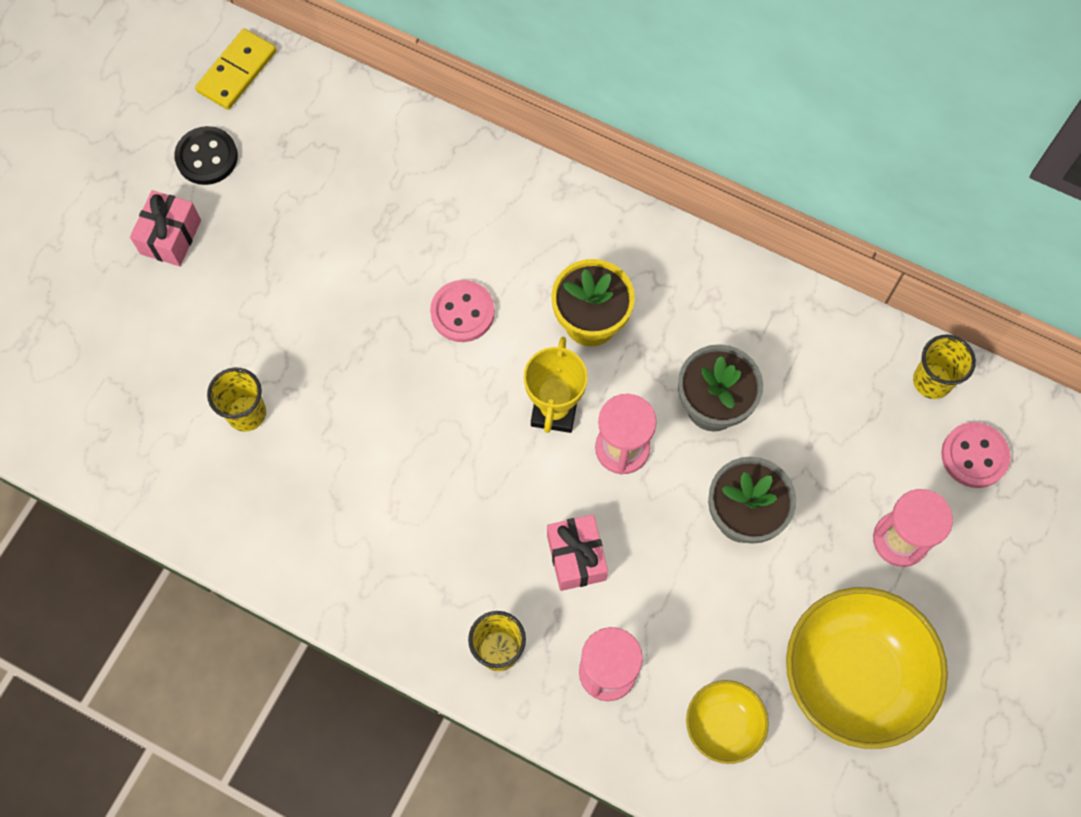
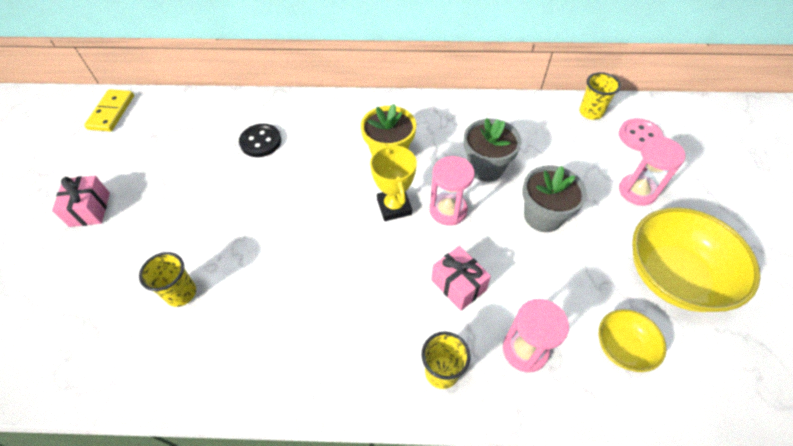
camera: 25 degrees left, 15 degrees down
black button [174,126,238,185] -> black button moved to [239,124,281,157]
pink button [430,280,495,342] -> none

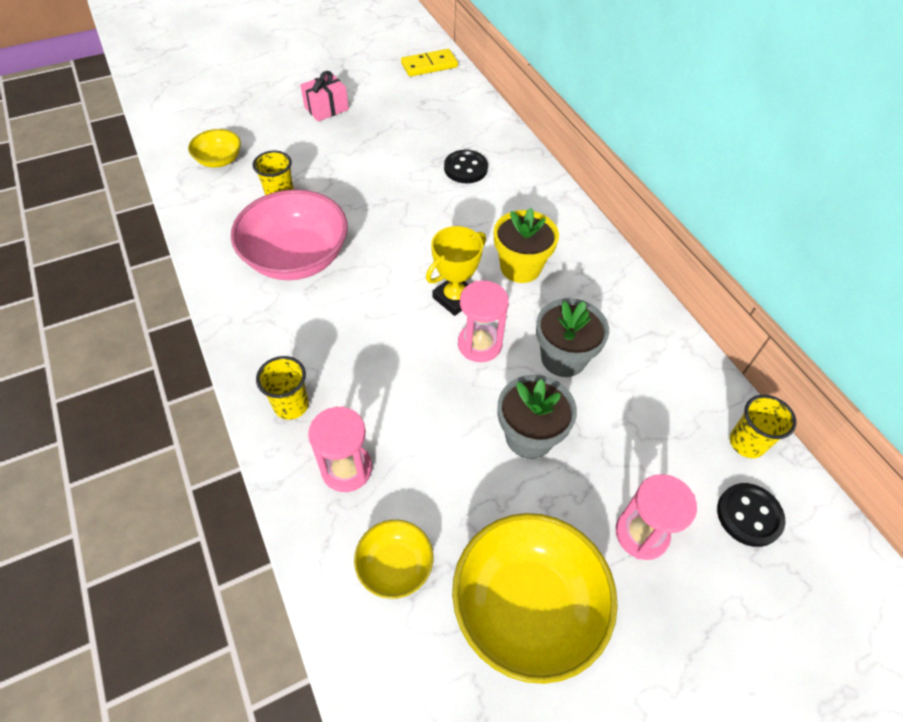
camera: 60 degrees right, 0 degrees up
pink gift [431,246,491,311] -> none
pink button [619,118,663,151] -> black button [717,483,785,547]
none -> yellow bowl [188,129,241,168]
none -> pink bowl [231,189,348,280]

